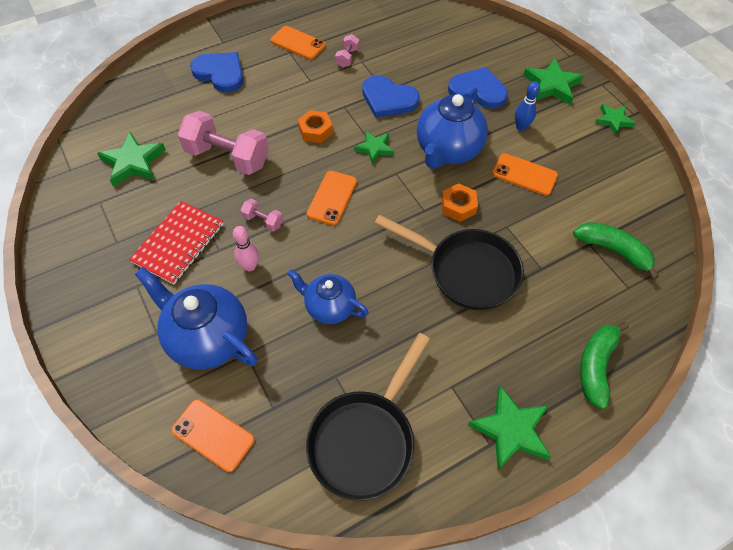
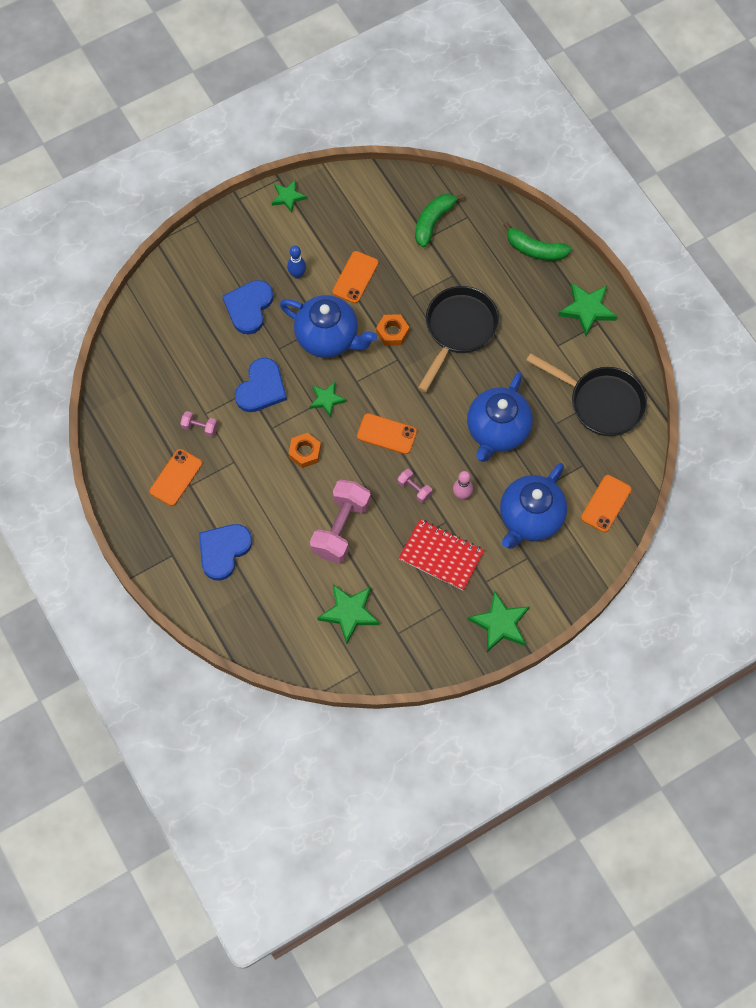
camera: 90 degrees left, 10 degrees up
pink dumbbell [240,199,283,232] -> pink dumbbell turned 75 degrees counterclockwise [397,469,432,503]
blue teapot [287,269,369,324] -> blue teapot [467,372,533,462], size x1.60
green star [523,58,584,105] -> green star moved to [468,591,530,652]

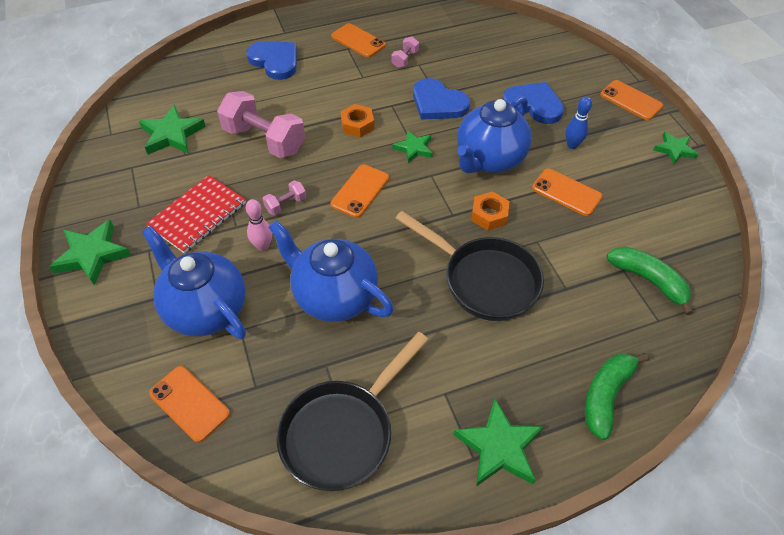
camera: 100 degrees right, 15 degrees down
none -> orange phone [600,80,663,120]

